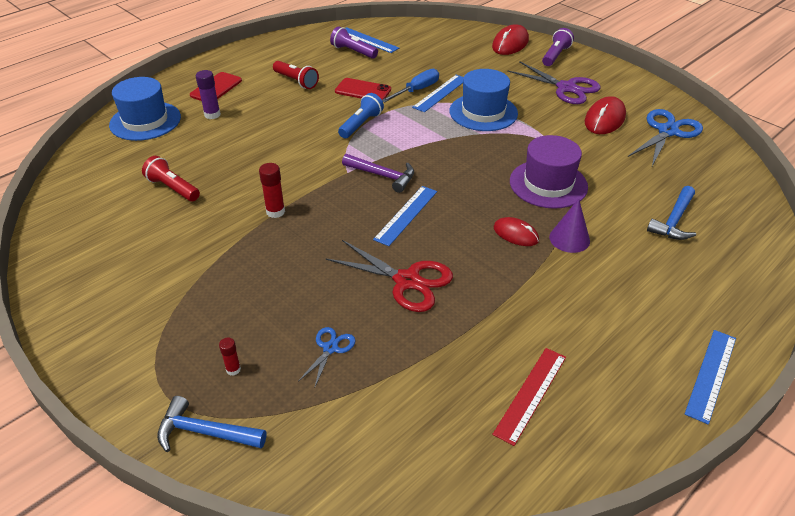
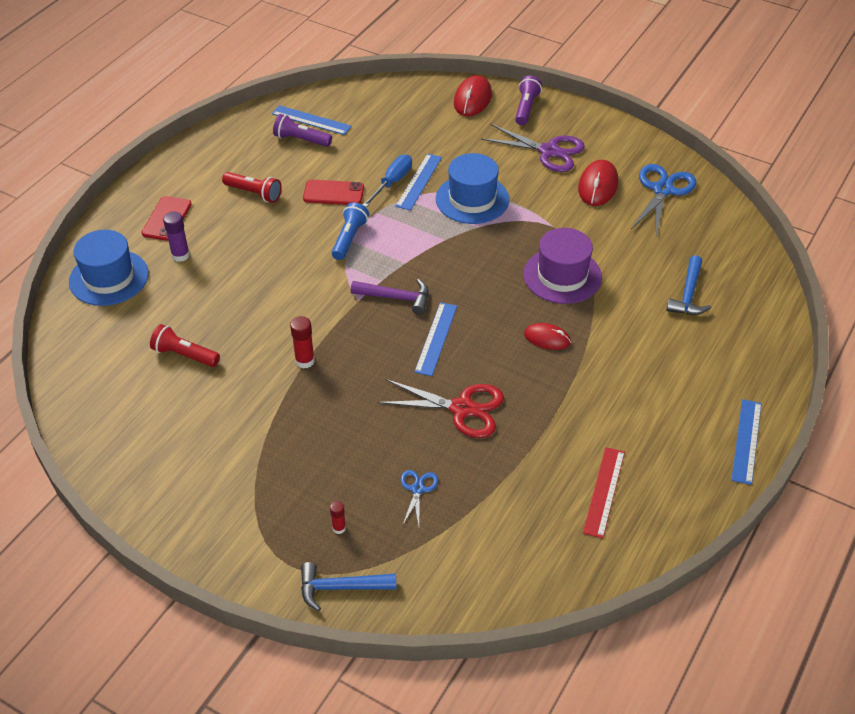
camera: 15 degrees left, 5 degrees up
purple cone [549,199,590,253] -> none

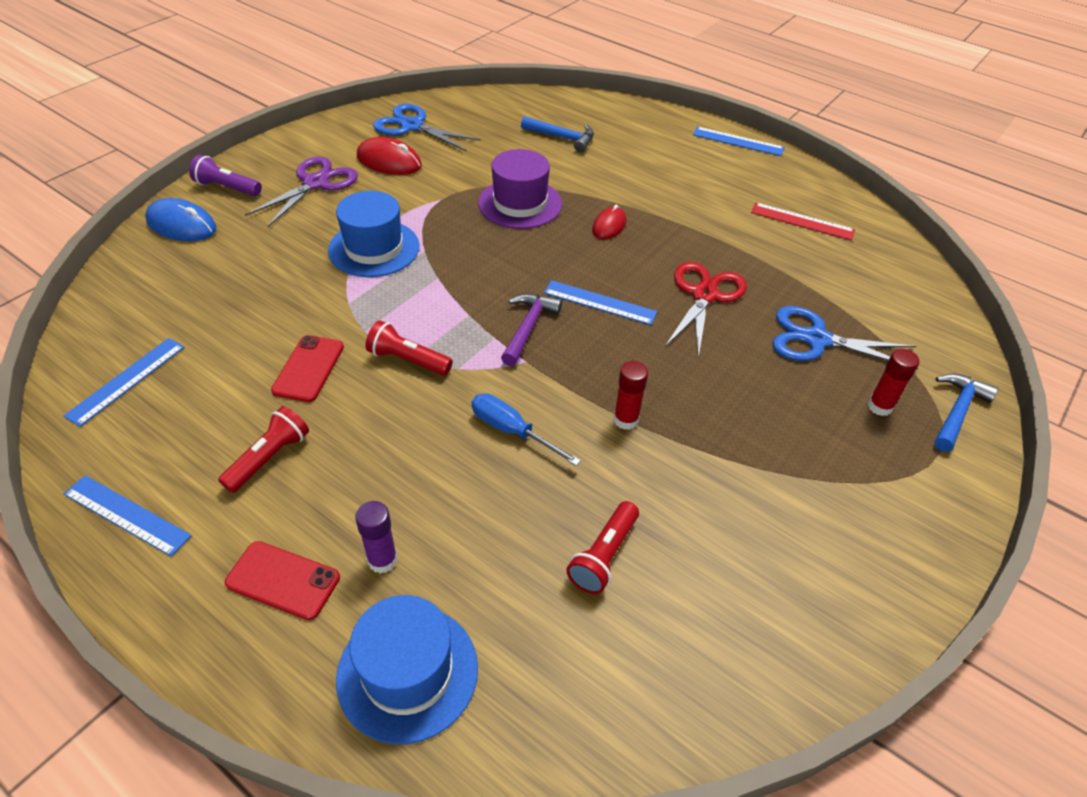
camera: 85 degrees left, 0 degrees up
purple flashlight [273,114,332,147] -> none
blue hammer [301,562,397,611] -> blue hammer turned 150 degrees counterclockwise [934,373,998,452]
red glue stick [330,501,346,534] -> red glue stick [868,349,919,416], size x1.62
blue flashlight [332,202,369,260] -> red flashlight [366,320,453,375]
blue screwdriver [363,155,412,207] -> blue screwdriver moved to [471,393,581,466]
blue ruler [396,154,442,211] -> blue ruler moved to [64,475,192,556]
blue scissors [401,470,438,526] -> blue scissors [773,306,919,369], size x1.90
red mouse [454,75,492,116] -> blue mouse [145,198,217,241]

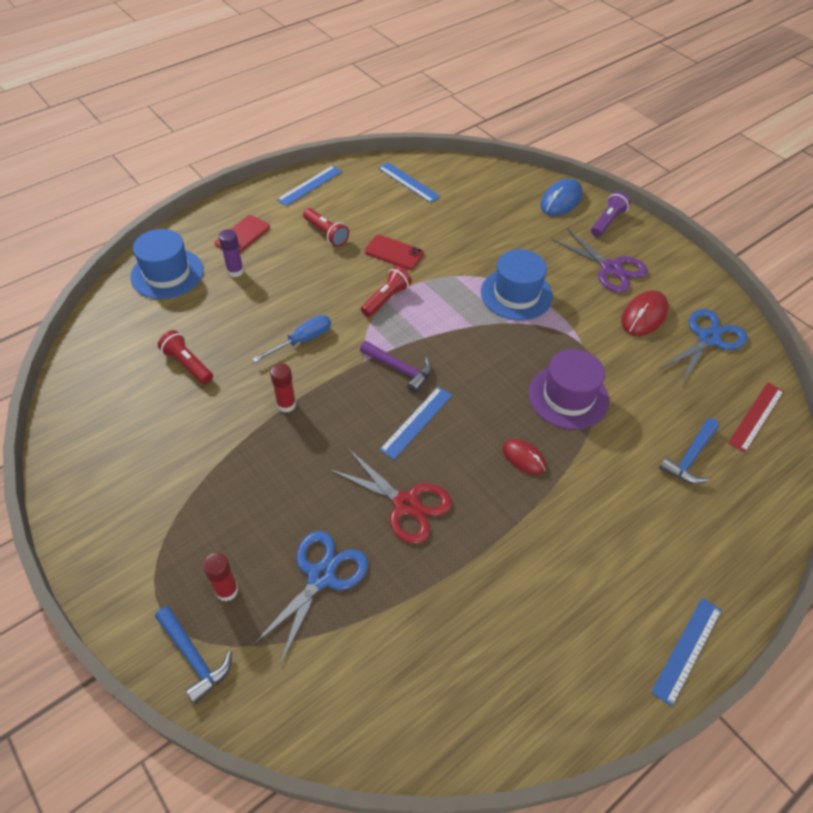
camera: 105 degrees right, 5 degrees up
red ruler [751,203,855,240] -> red ruler moved to [728,382,784,452]

